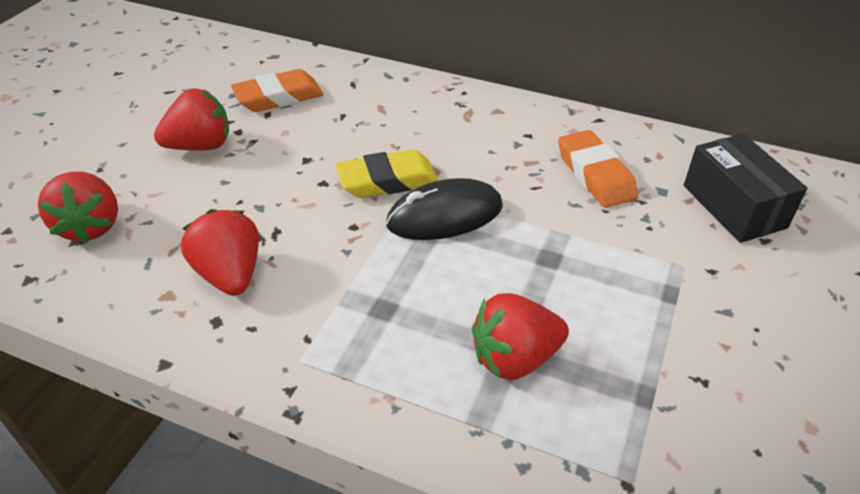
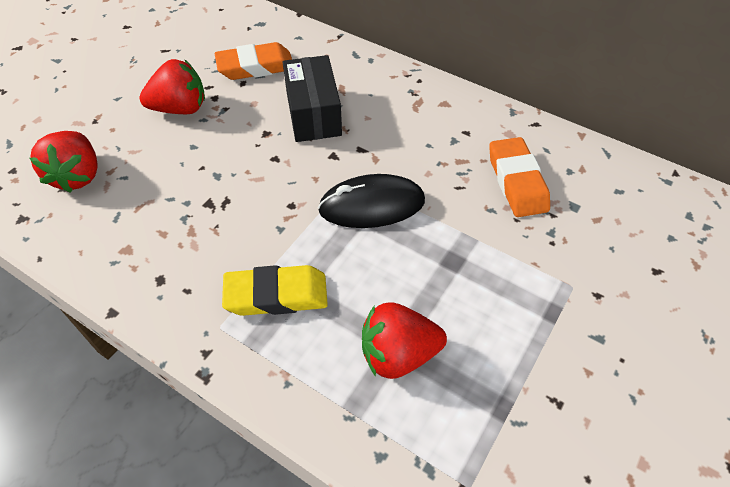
camera: 10 degrees right, 10 degrees up
red strawberry [181,209,259,296] -> none
yellow eraser [336,149,438,198] -> yellow eraser moved to [222,265,328,316]
black box [684,134,807,243] -> black box moved to [283,55,342,142]

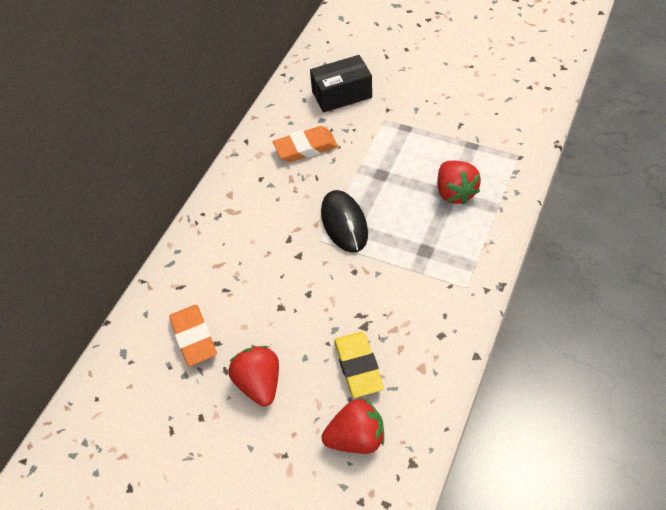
camera: 95 degrees left, 0 degrees up
yellow eraser [222,265,328,316] -> yellow eraser moved to [334,332,384,398]
black box [283,55,342,142] -> black box moved to [310,55,372,113]

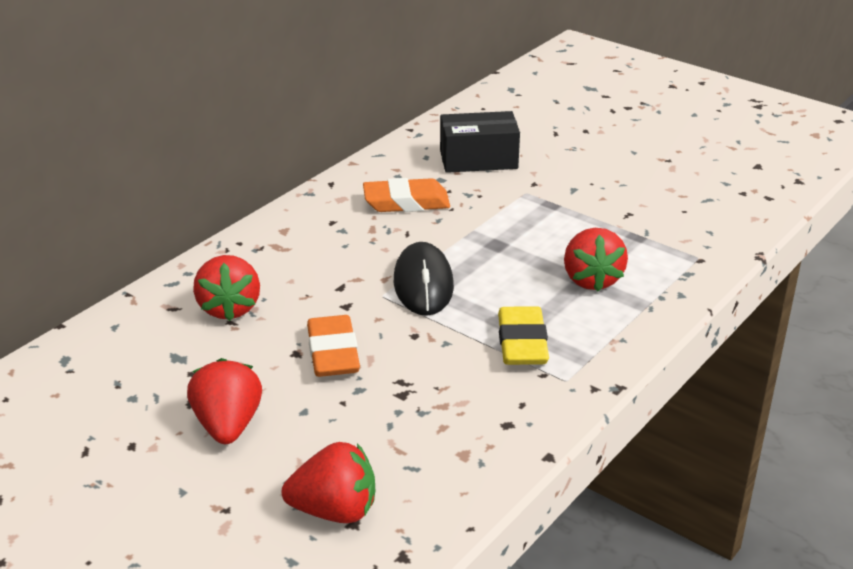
camera: 10 degrees right, 20 degrees down
orange eraser [169,305,217,366] -> orange eraser moved to [307,315,360,377]
yellow eraser [334,332,384,398] -> yellow eraser moved to [498,306,549,365]
none -> red strawberry [193,255,260,321]

